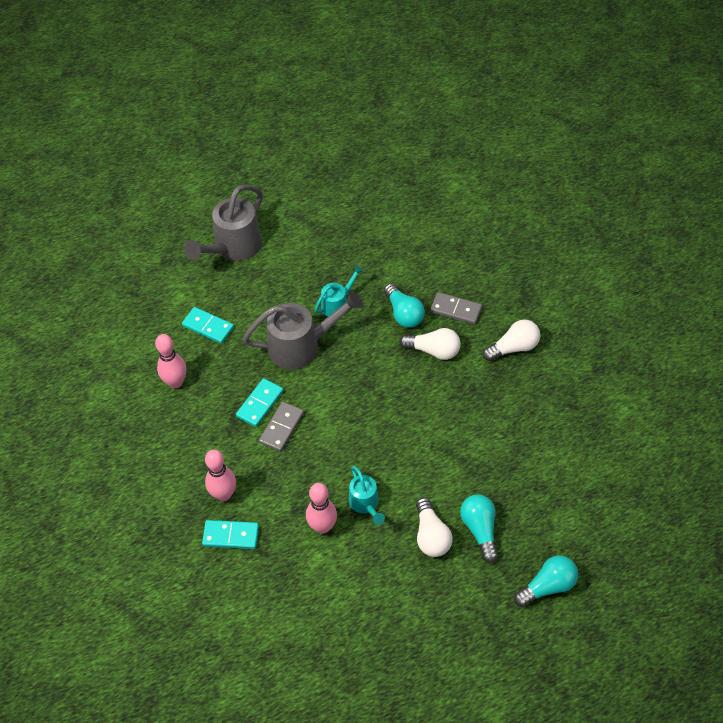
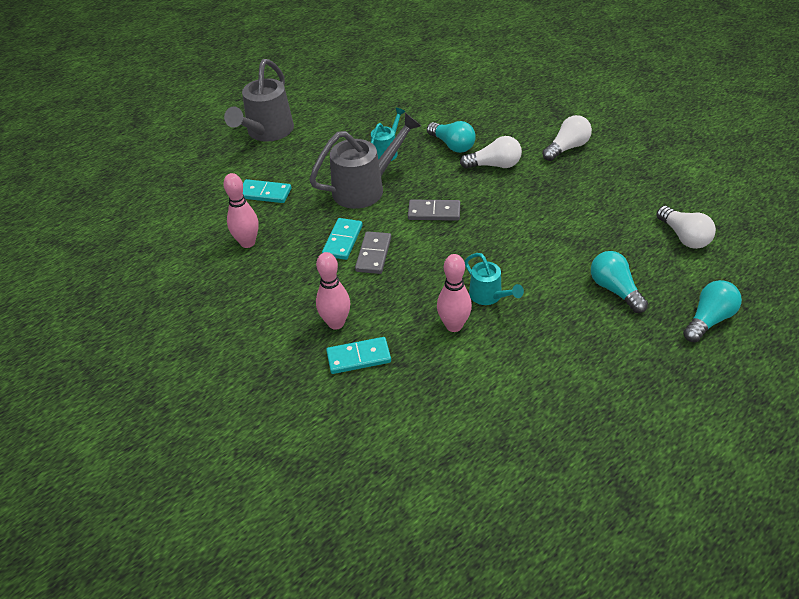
camera: 15 degrees left, 10 degrees down
white light bulb [416,497,453,557] -> white light bulb moved to [656,206,716,249]
grey domino [430,292,482,325] -> grey domino moved to [408,199,460,221]

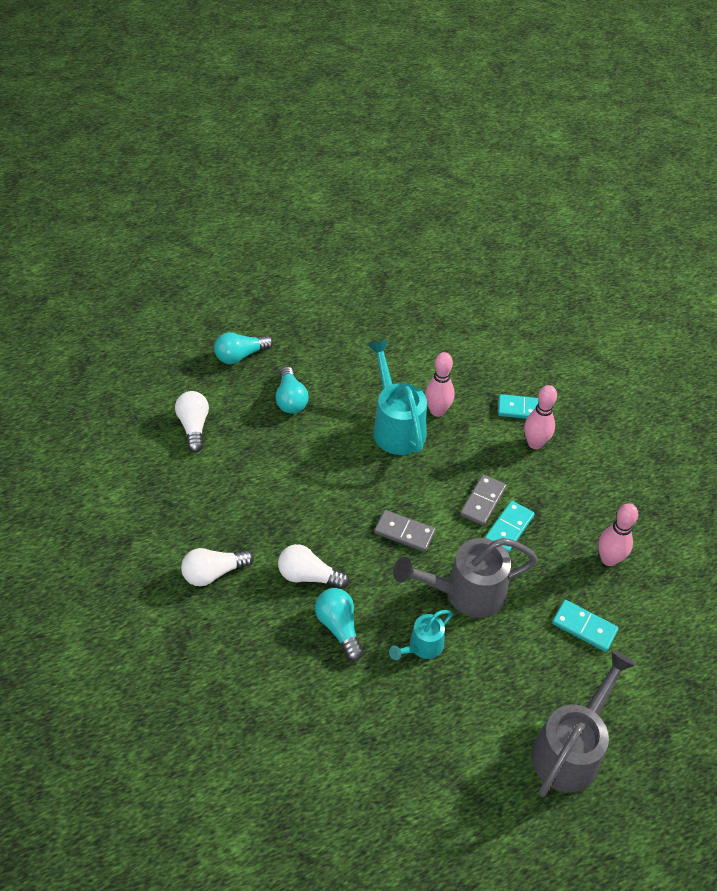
camera: 165 degrees left, 5 degrees up
turquoise watering can [464,253,524,305] -> turquoise watering can [368,340,427,455], size x1.82

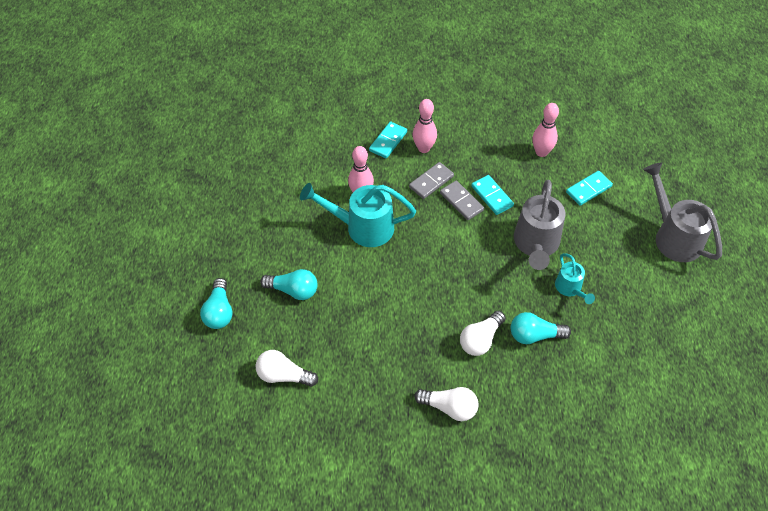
camera: 65 degrees left, 5 degrees up
white light bulb [181,548,254,586] -> white light bulb turned 75 degrees counterclockwise [414,387,479,421]
grey domino [374,510,435,552] -> grey domino moved to [409,162,454,199]

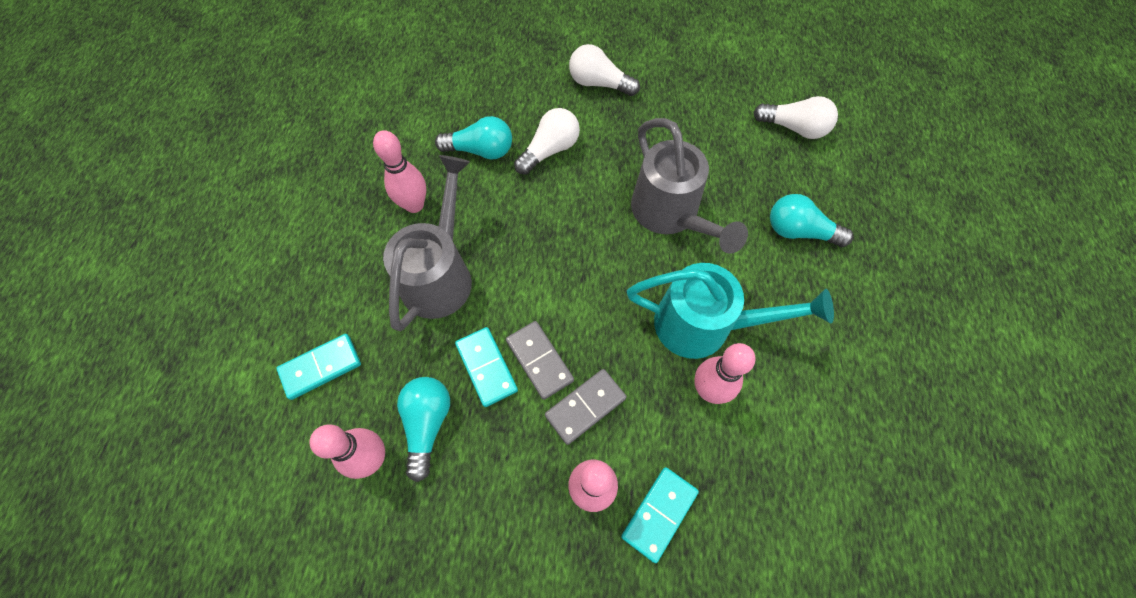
camera: 175 degrees left, 10 degrees up
turquoise light bulb [200,278,233,329] -> turquoise light bulb moved to [397,377,450,482]
turquoise watering can [555,253,595,304] -> pink bowling pin [373,130,427,213]
grey watering can [643,162,722,262] -> grey watering can moved to [631,118,748,254]

